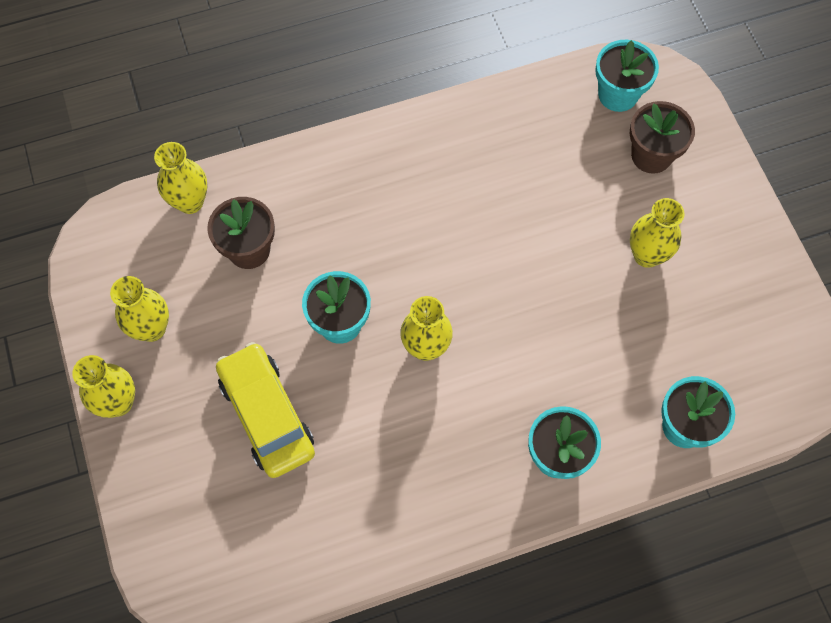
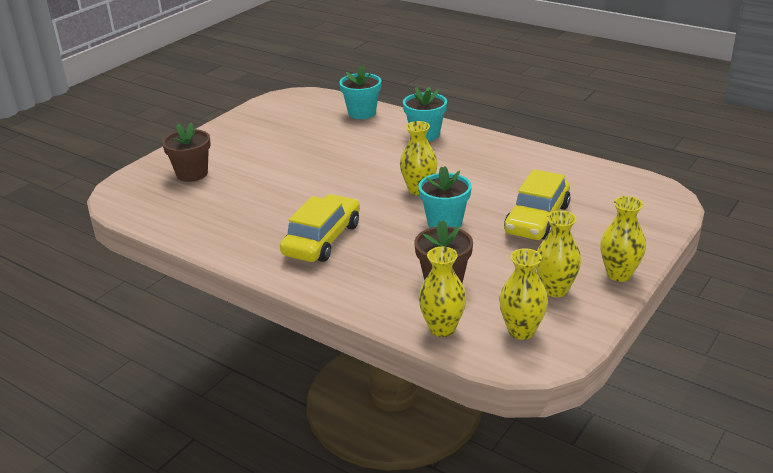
camera: 125 degrees left, 35 degrees down
turquoise flower pot [595,40,659,112] -> none
yellow vase [630,198,685,268] -> yellow vase moved to [499,248,548,340]
none -> yellow car [280,194,360,262]

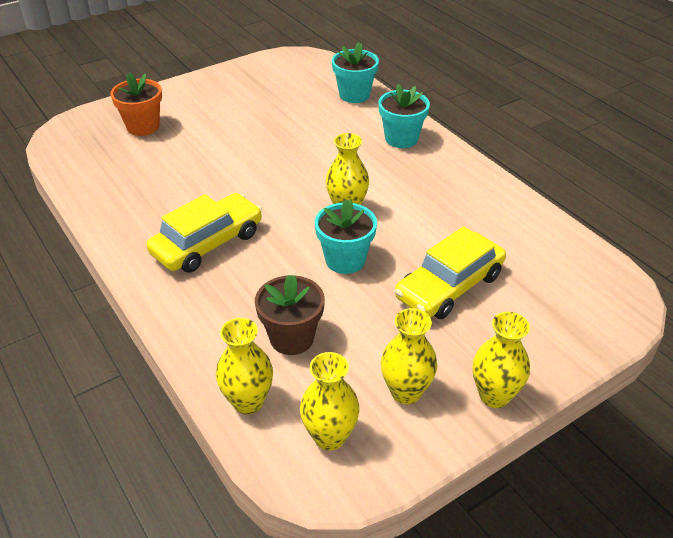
camera: 20 degrees right, 10 degrees up
brown flower pot [162,123,211,182] -> orange flower pot [110,73,162,136]

